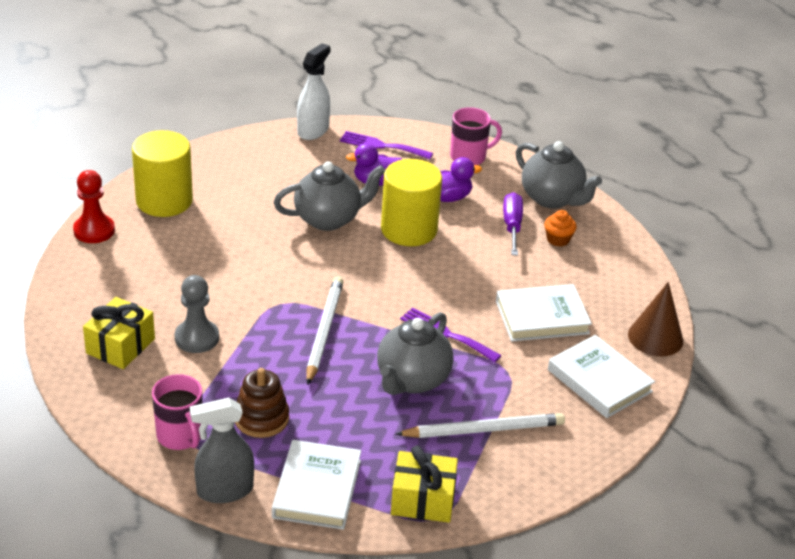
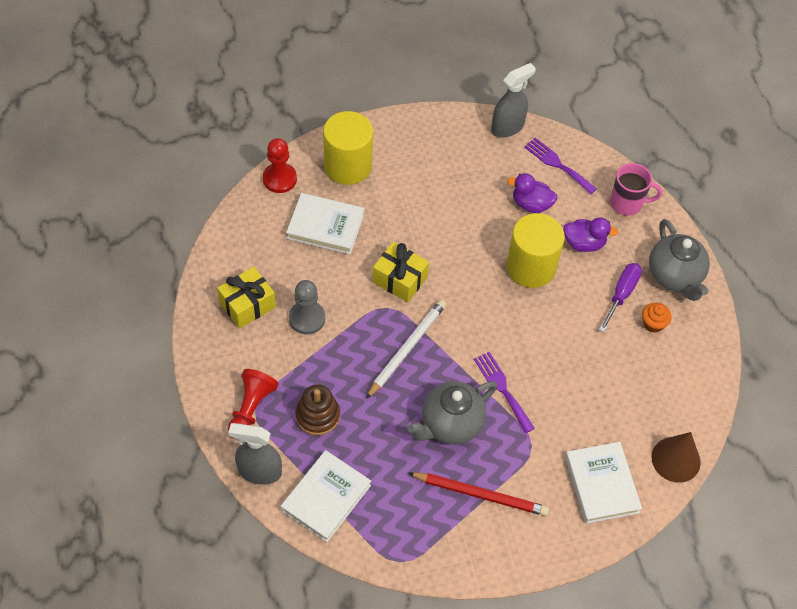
camera: 25 degrees right, 20 degrees up
pink mug [152,374,203,450] -> red pawn [228,369,279,439]
grey teapot [273,161,385,231] -> none
white spray bottle [297,43,330,140] -> grey spray bottle [491,63,536,138]
yellow gift [391,445,458,523] -> yellow gift moved to [372,242,429,302]
white pencil [396,413,565,438] -> red pencil [408,472,549,516]
white book [496,284,592,341] -> white book moved to [286,193,364,254]

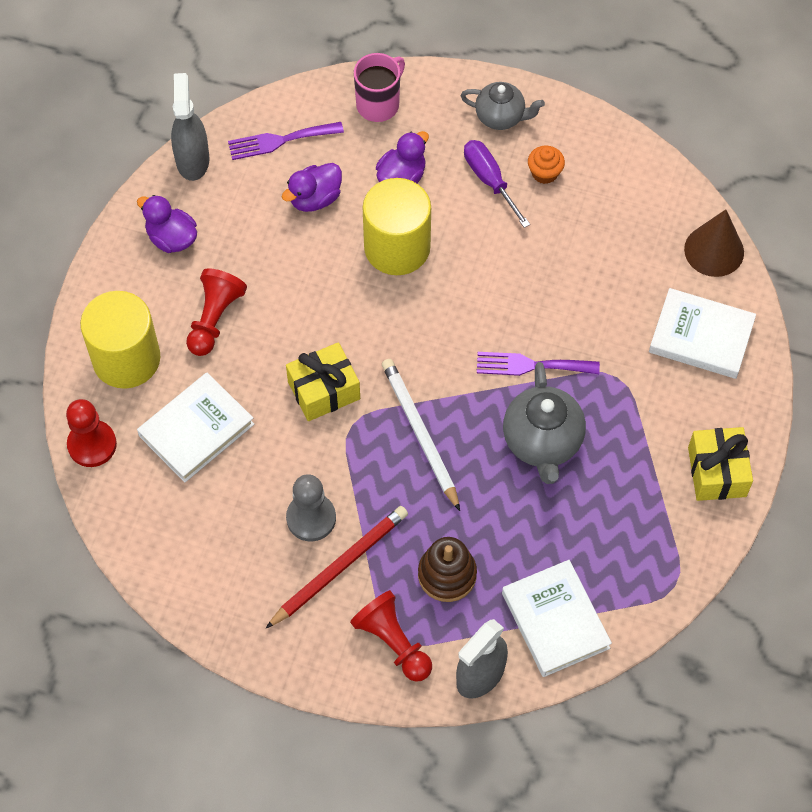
camera: 55 degrees left, 5 degrees up
yellow gift [217,267,276,329] -> yellow gift moved to [688,427,753,501]
red pencil [408,472,549,516] -> red pencil moved to [266,506,408,628]
grey teapot [649,219,710,301] -> grey teapot [461,82,545,130], size x0.66
none -> purple duck [137,195,197,253]
none -> red pawn [186,268,247,356]

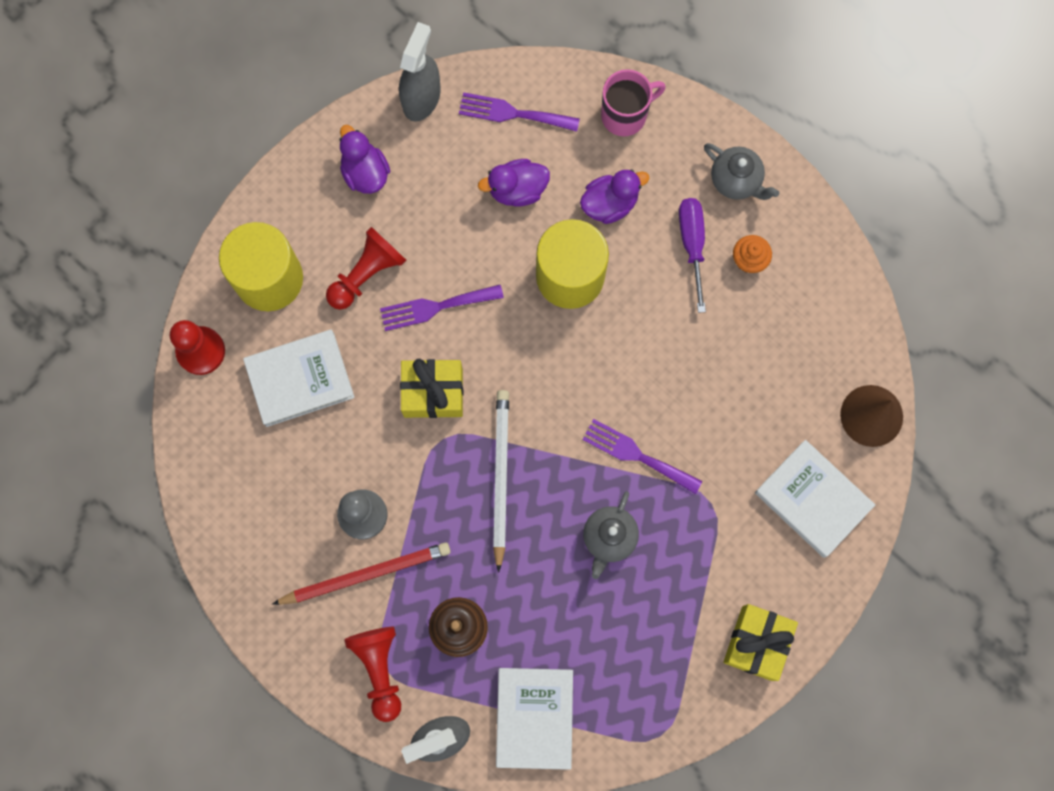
camera: 25 degrees right, 15 degrees up
grey teapot [503,362,586,484] -> grey teapot [583,491,639,579], size x0.66
none -> purple fork [380,285,504,331]

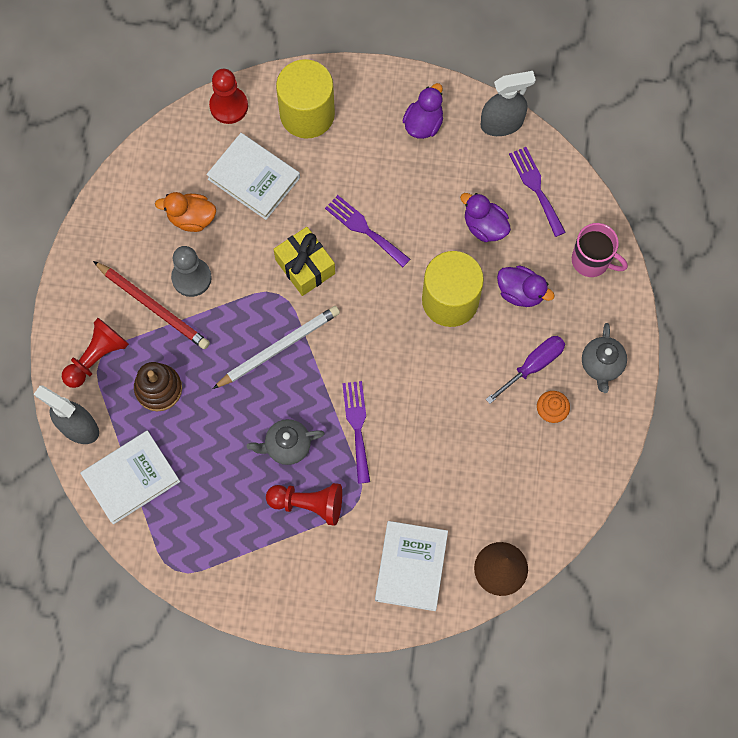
camera: 55 degrees right, 5 degrees down
red pawn [326,227,406,310] -> red pawn moved to [266,483,342,526]
yellow gift [723,604,798,681] -> none
none -> orange duck [155,192,216,232]

